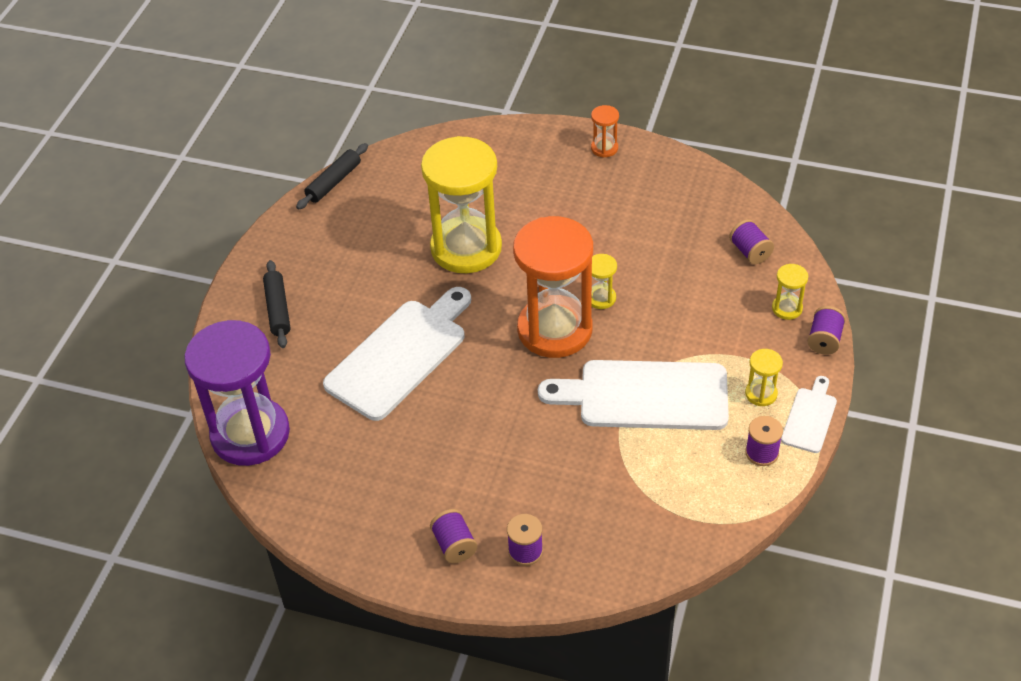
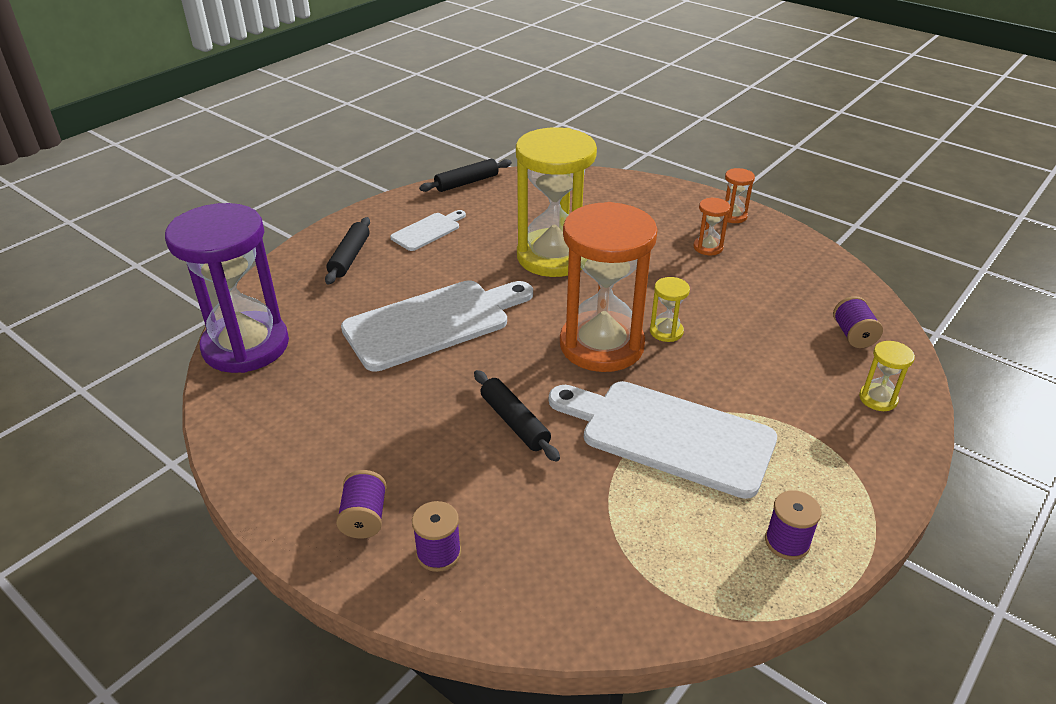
camera: 20 degrees right, 10 degrees down
yellow hourglass [745,349,783,406] -> none
white cutting board [781,376,837,453] -> white cutting board moved to [390,210,466,251]
purple spool [807,306,846,355] -> none
none -> black rolling pin [474,370,560,462]
none -> orange hourglass [693,197,730,255]

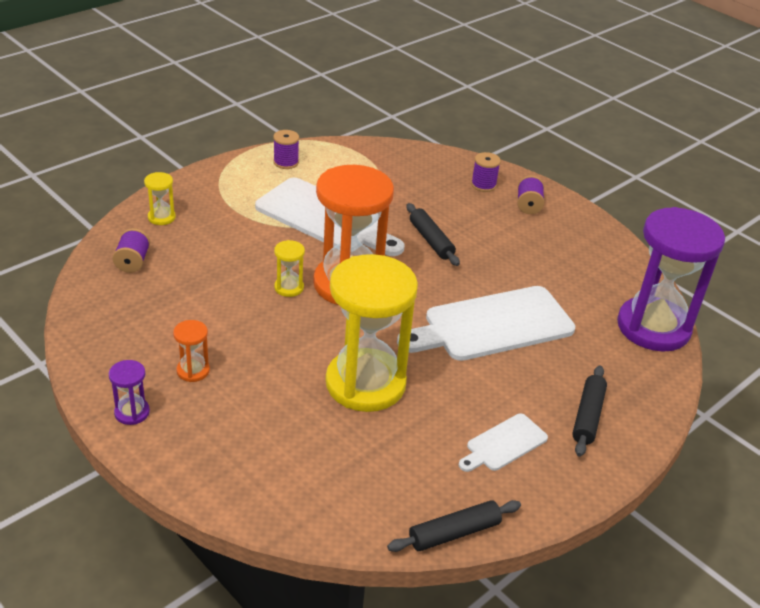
camera: 175 degrees left, 0 degrees up
orange hourglass [723,168,755,223] -> purple hourglass [109,360,150,425]

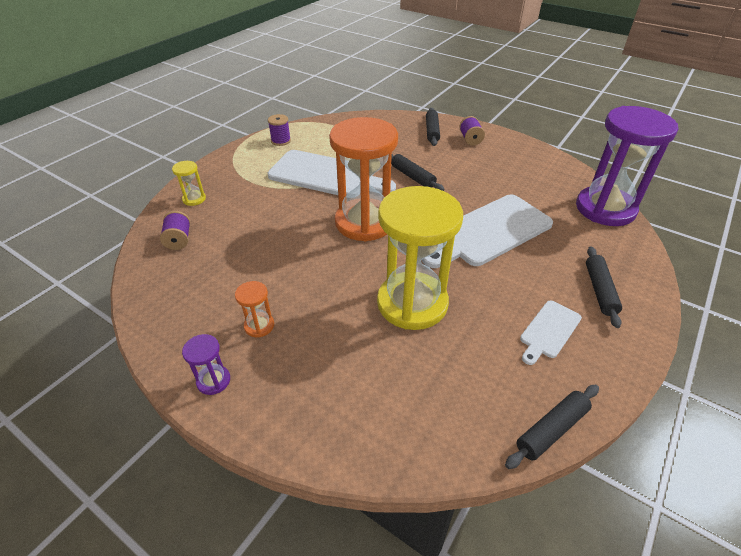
camera: 10 degrees left, 5 degrees up
yellow hourglass [274,240,305,297] -> none
purple spool [471,152,501,192] -> black rolling pin [426,108,440,146]

